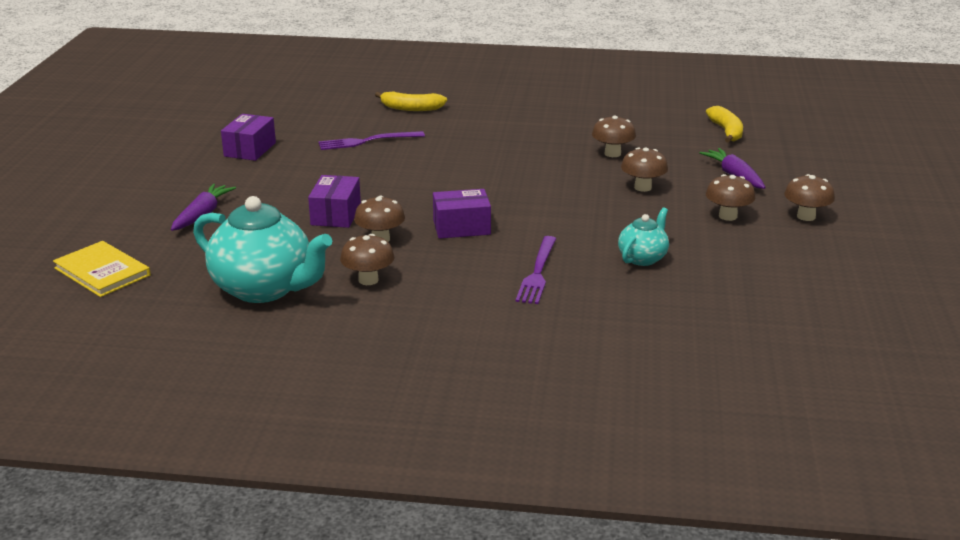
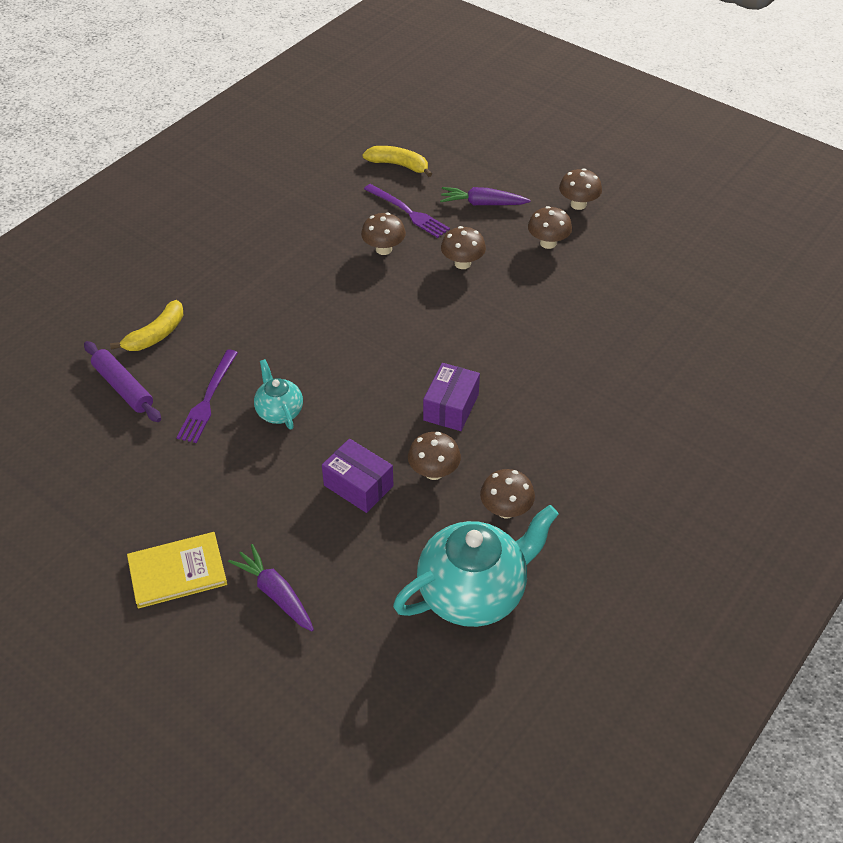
camera: 60 degrees left, 20 degrees up
yellow book [53,241,151,297] -> yellow book moved to [127,532,227,609]
purple box [221,114,276,161] -> none
purple fork [516,236,556,304] -> purple fork moved to [364,184,450,238]
turquoise teapot [618,207,669,266] -> turquoise teapot moved to [254,359,303,429]
none -> purple rolling pin [84,341,161,422]

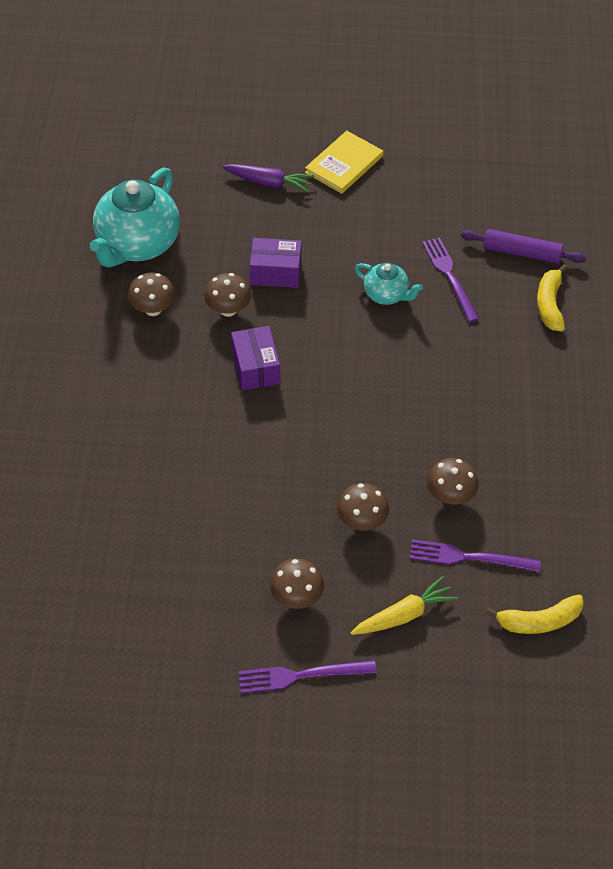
camera: 145 degrees right, 5 degrees up
purple carrot [440,187,531,205] -> yellow carrot [351,576,458,635]
brown mushroom [559,168,602,210] -> purple fork [239,660,377,693]

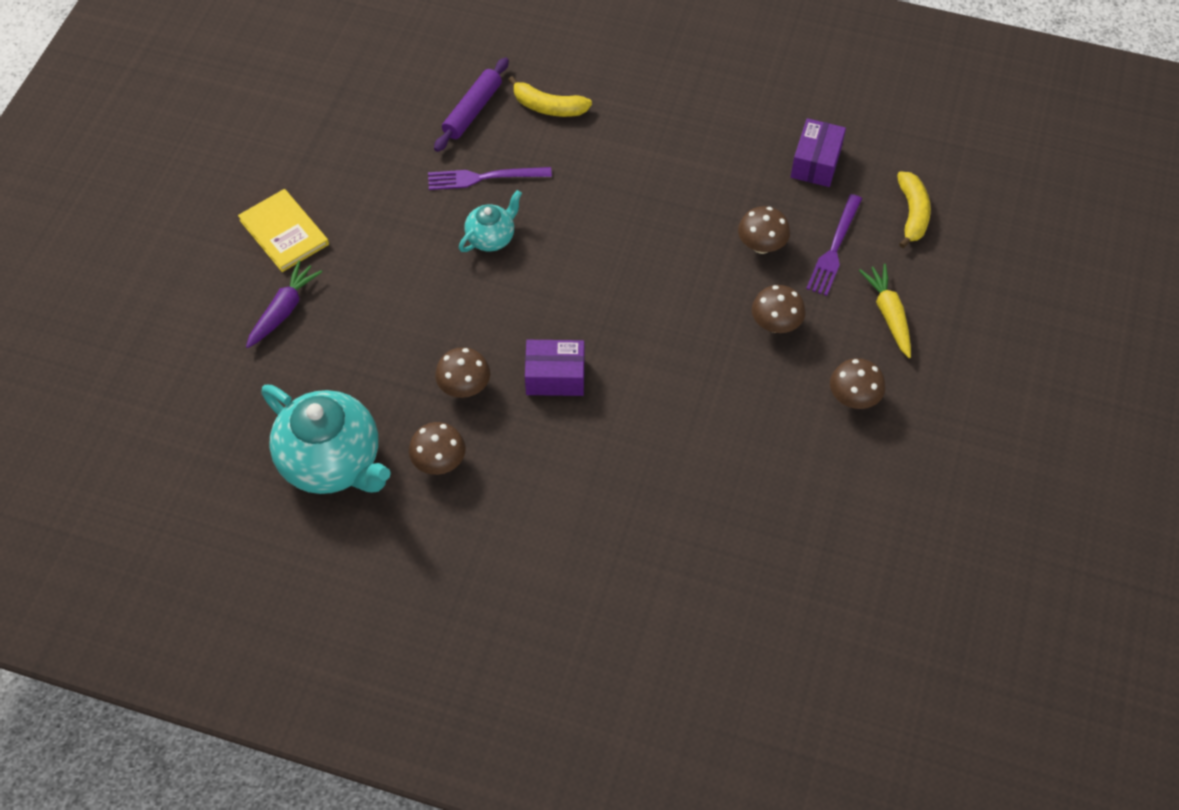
camera: 75 degrees left, 5 degrees up
purple fork [239,660,377,693] -> none
purple box [250,238,302,288] -> purple box moved to [791,118,846,187]

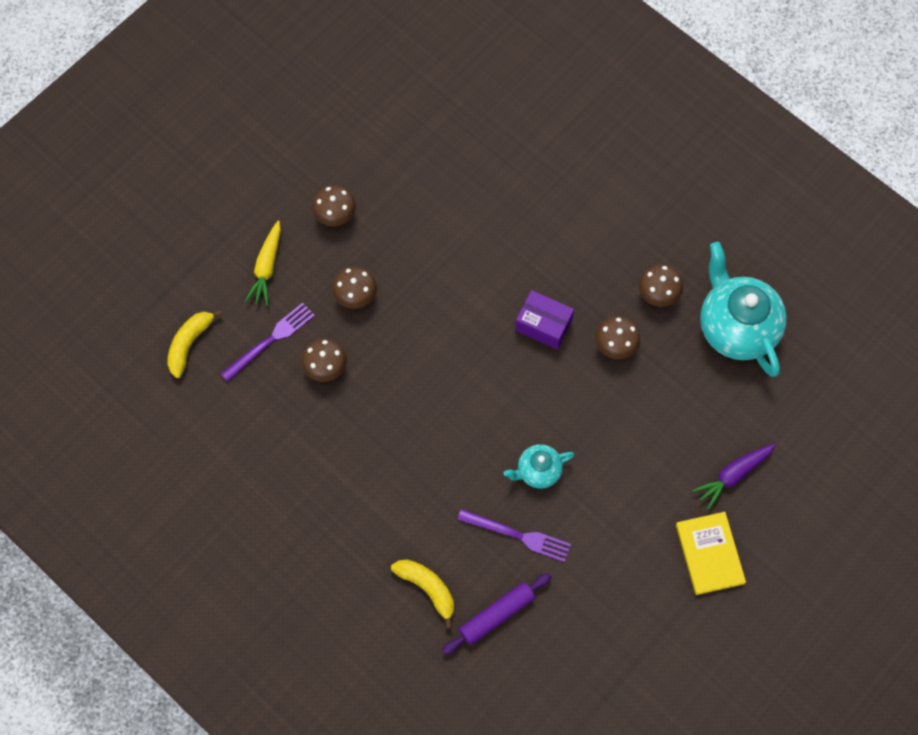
camera: 155 degrees left, 10 degrees up
purple box [791,118,846,187] -> none

